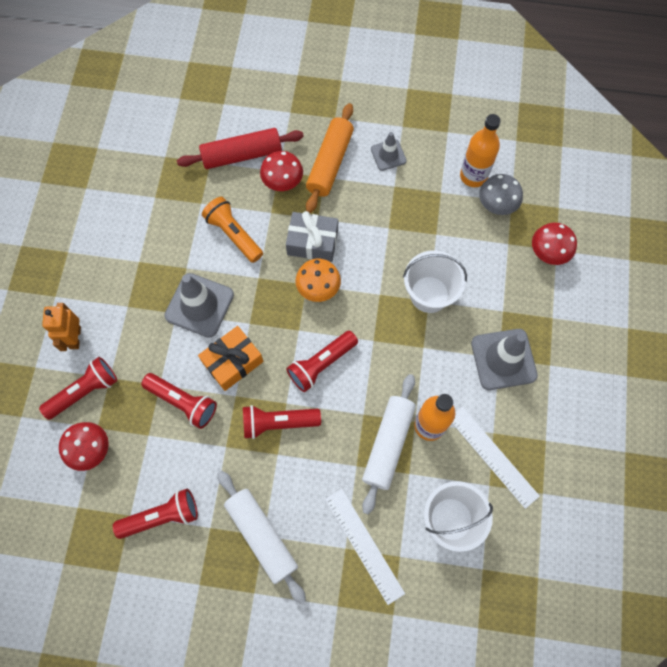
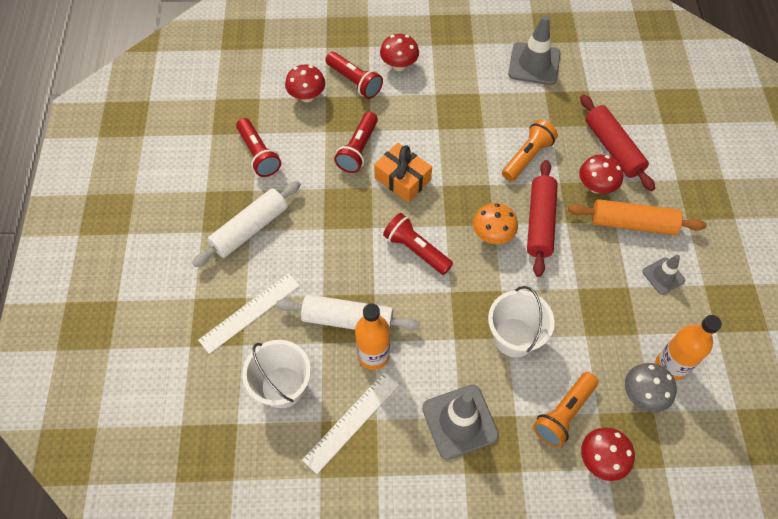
camera: 80 degrees right, 10 degrees down
orange robot [42,303,81,351] -> red mushroom [380,34,419,71]
grey traffic cone [165,273,234,338] -> grey traffic cone moved to [508,15,561,85]
red flashlight [243,405,321,439] -> none
grey gift [286,211,338,262] -> red rolling pin [527,160,558,277]
none -> orange flashlight [533,372,598,447]

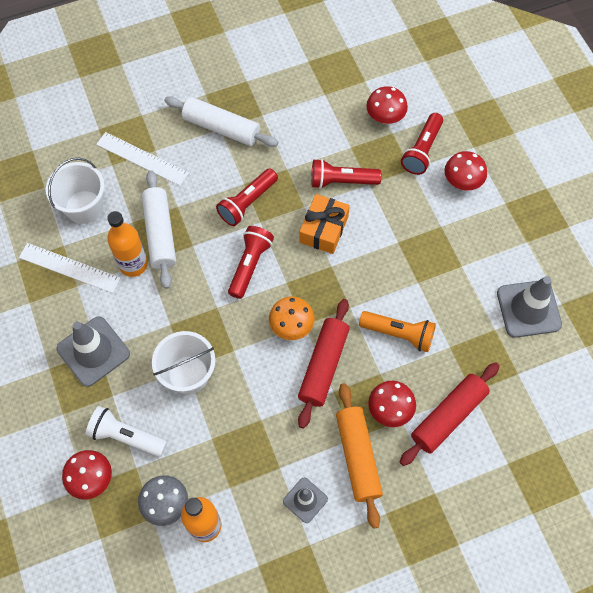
camera: 70 degrees right, 5 degrees up
red flashlight [236,118,281,177] -> red flashlight moved to [216,168,278,226]
red rolling pin [527,160,558,277] -> red rolling pin turned 60 degrees counterclockwise [298,299,349,429]
orange flashlight [533,372,598,447] -> white flashlight [86,406,167,457]

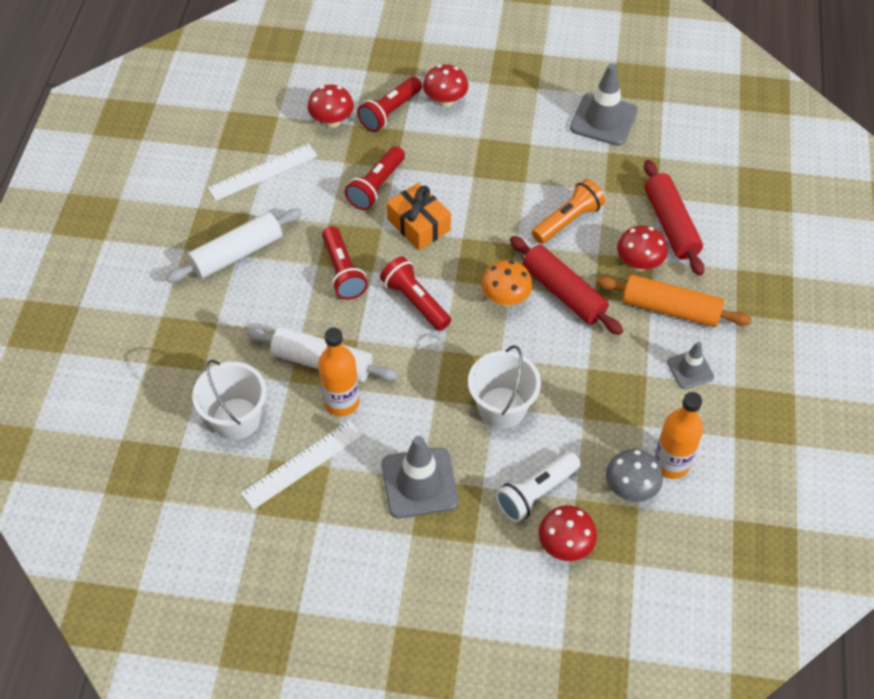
camera: 60 degrees left, 10 degrees down
white ruler [96,132,189,186] -> white ruler moved to [208,143,317,201]
red flashlight [401,113,443,175] -> red flashlight turned 75 degrees clockwise [357,77,422,132]

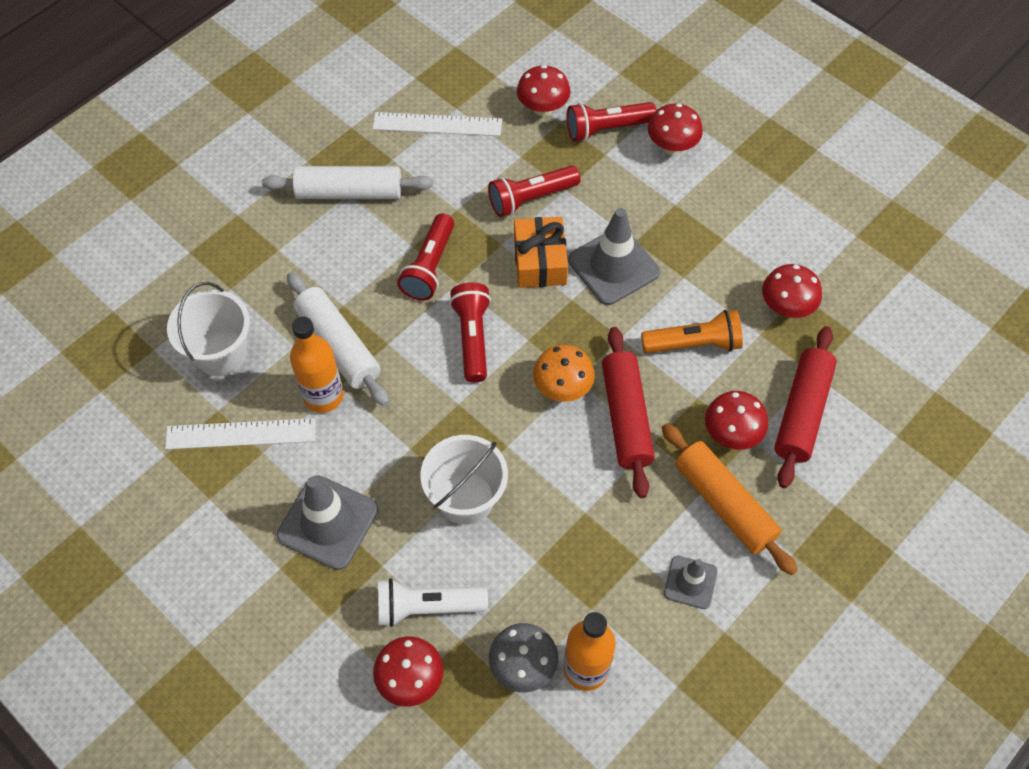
camera: 35 degrees right, 5 degrees up
grey traffic cone [570,63,638,146] -> grey traffic cone moved to [568,208,660,305]
none -> red mushroom [762,264,822,318]

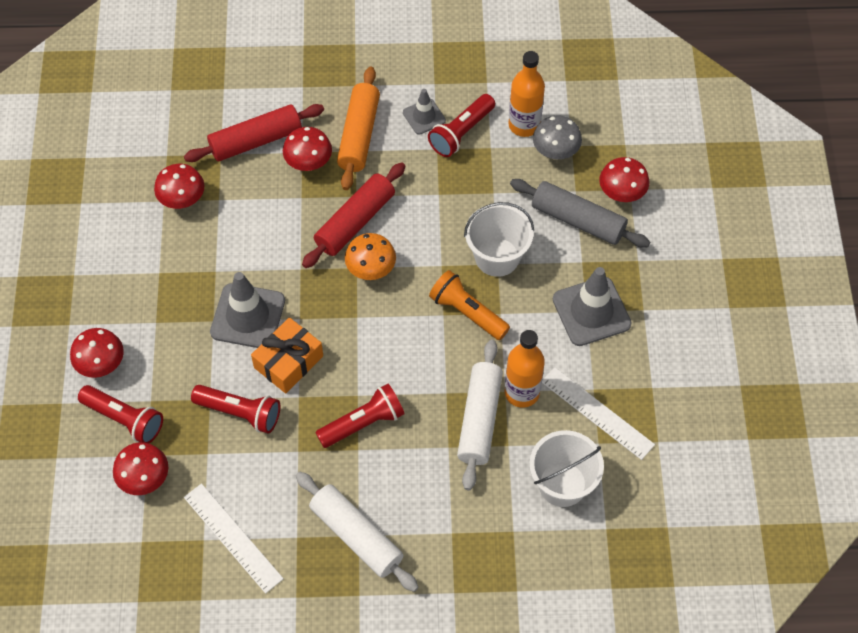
camera: 135 degrees left, 0 degrees up
white flashlight [378,578,488,627] -> grey rolling pin [510,179,650,248]
red flashlight [449,283,491,383] -> red flashlight moved to [428,94,495,157]
orange flashlight [641,310,743,353] -> orange flashlight moved to [429,270,510,340]

